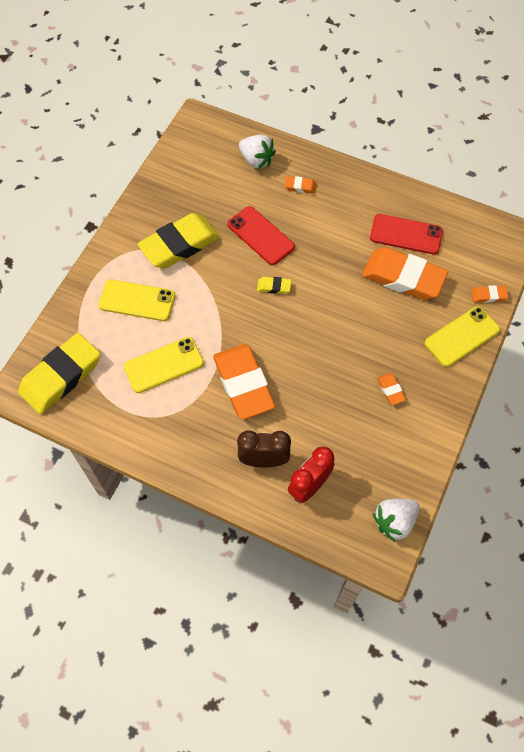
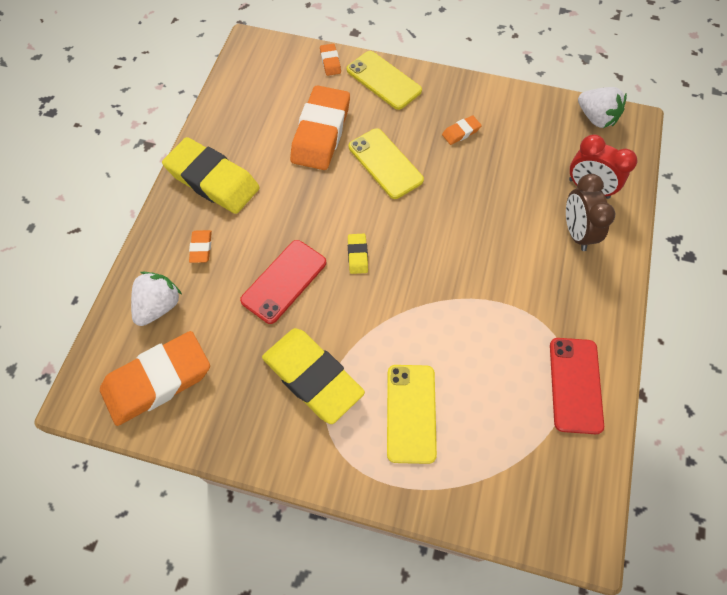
camera: 100 degrees left, 0 degrees up
yellow eraser [18,333,100,414] -> yellow eraser moved to [162,137,260,214]
yellow phone [124,337,204,393] -> yellow phone moved to [349,128,424,199]
orange eraser [213,344,275,420] -> orange eraser moved to [100,331,210,426]
red phone [370,214,443,255] -> red phone moved to [550,338,604,434]

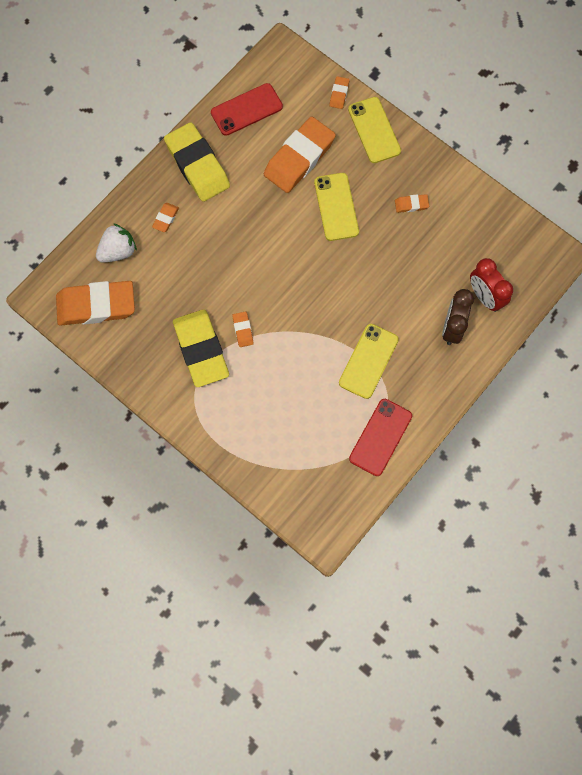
camera: 25 degrees right, 10 degrees up
red phone [240,240,326,324] -> red phone moved to [211,83,283,136]
yellow eraser [348,234,368,274] -> none
yellow phone [387,365,437,464] -> yellow phone moved to [339,324,399,399]
white strawberry [578,87,627,128] -> none
none -> orange eraser [232,312,254,347]

